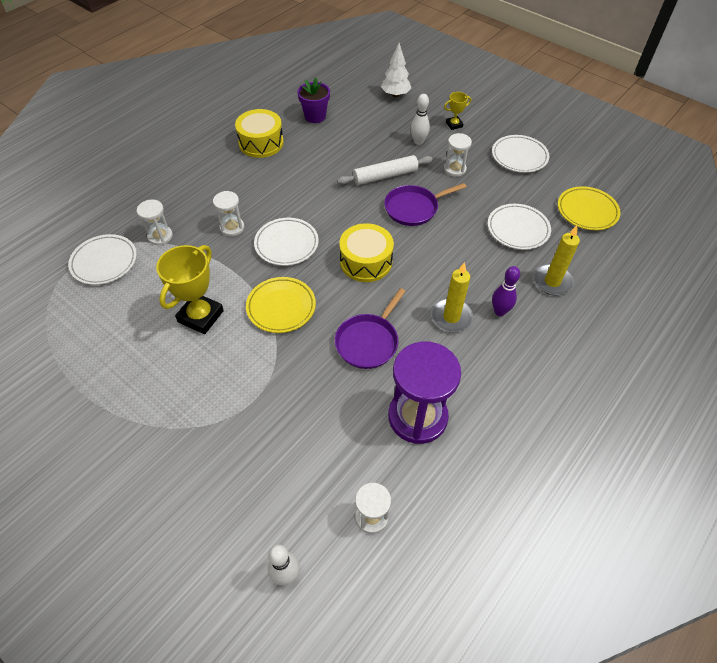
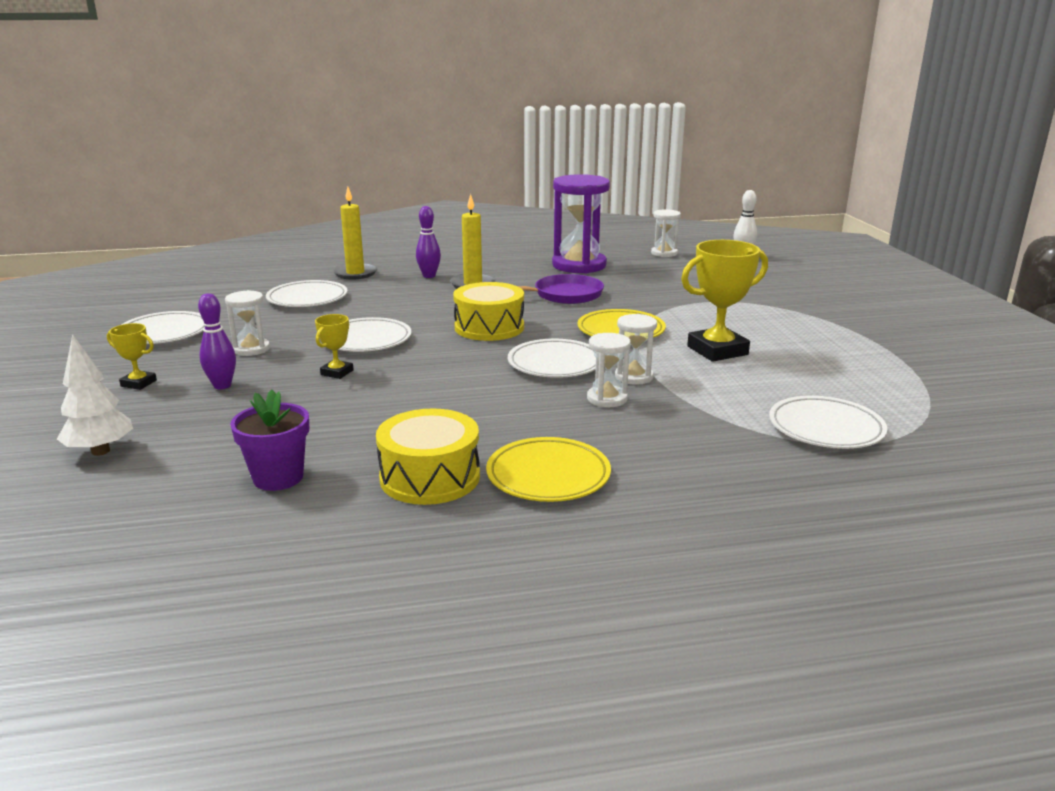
camera: 140 degrees left, 30 degrees down
white hourglass [137,199,173,245] -> white hourglass moved to [615,314,657,385]
white rolling pin [337,155,433,185] -> yellow trophy [315,314,354,379]
purple pan [384,183,466,226] -> white plate [338,317,411,352]
white bowling pin [411,94,430,145] -> purple bowling pin [198,293,236,389]
yellow plate [558,186,621,230] -> yellow plate moved to [486,437,611,502]

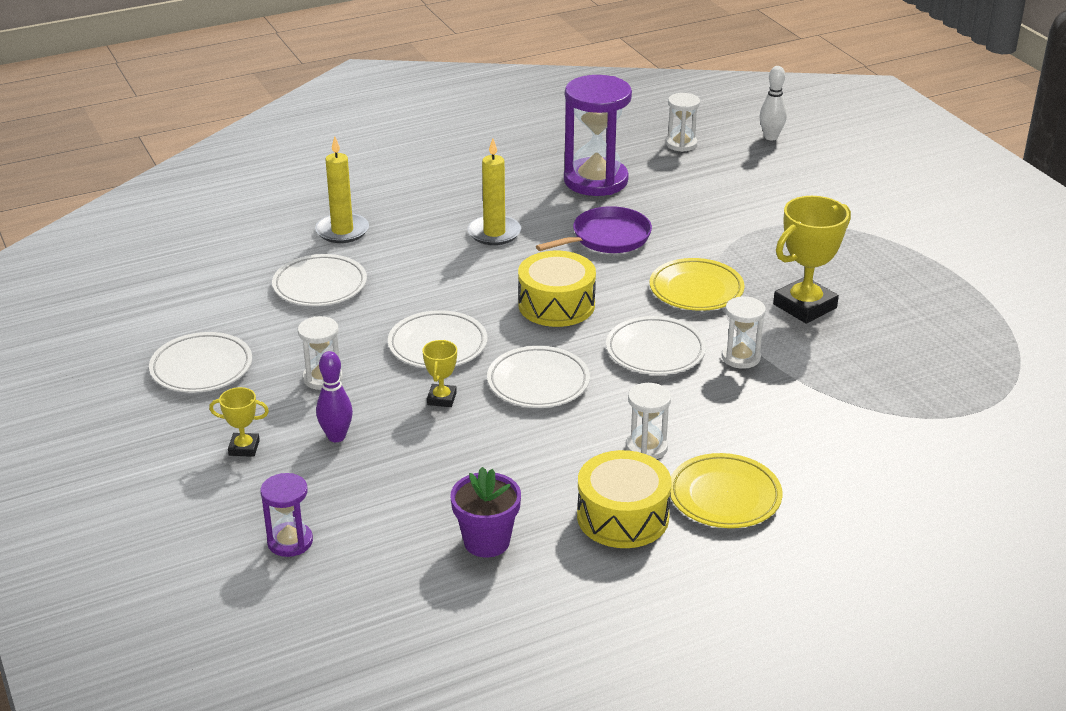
camera: 15 degrees left, 10 degrees up
white tree [57,334,133,456] -> purple hourglass [260,473,313,557]
purple bowling pin [416,206,441,278] -> none
white hourglass [587,333,631,407] -> white hourglass moved to [626,383,671,459]
white plate [769,396,887,449] -> white plate moved to [487,346,590,408]

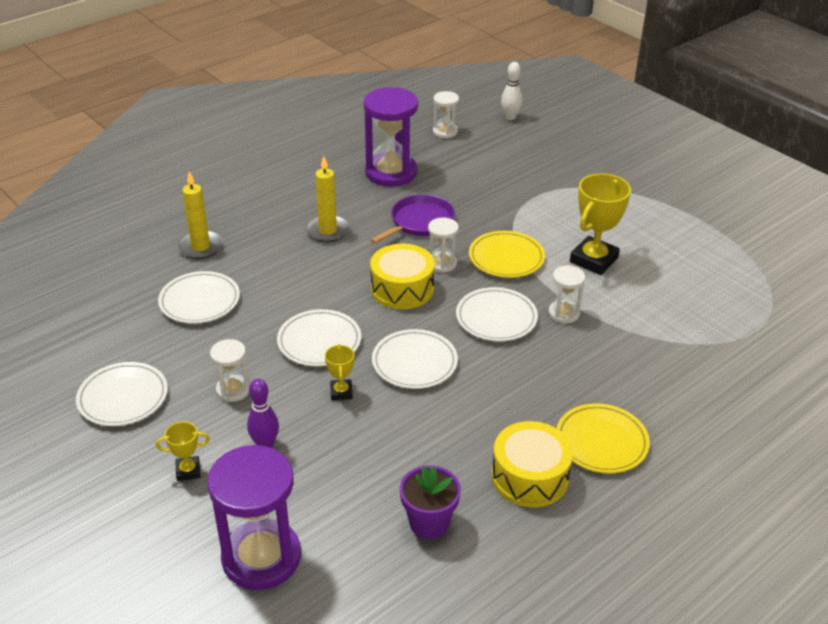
camera: 15 degrees left, 5 degrees up
purple hourglass [260,473,313,557] -> purple hourglass [207,445,301,590], size x1.97
white hourglass [626,383,671,459] -> white hourglass moved to [428,217,459,273]

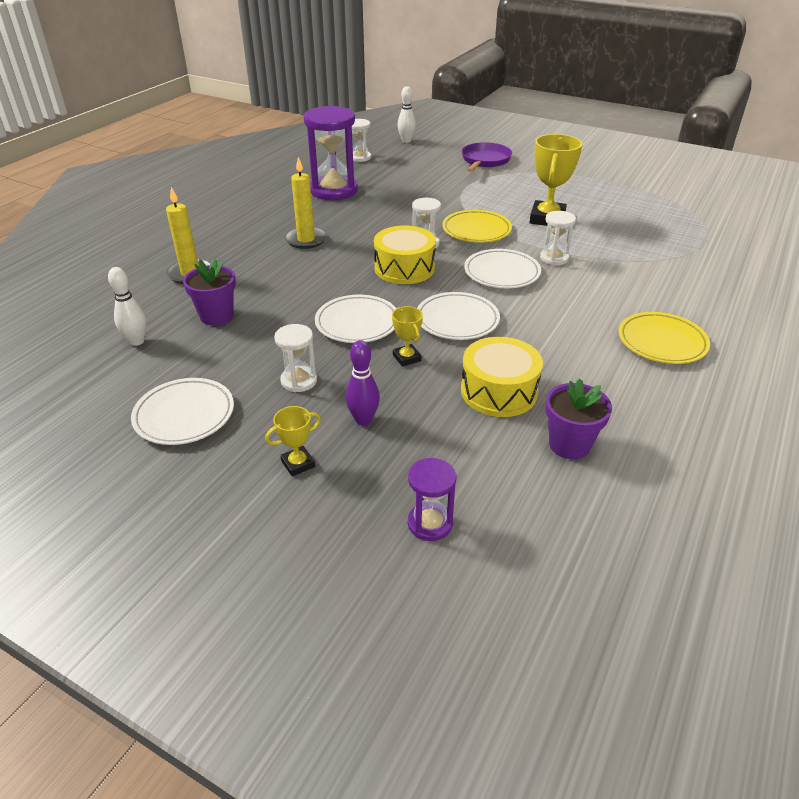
camera: 20 degrees left, 0 degrees up
white plate [158,271,240,324] -> purple flower pot [183,259,236,325]
purple hourglass [207,445,301,590] -> purple hourglass [408,458,456,541], size x0.51
purple pan [370,195,455,244] -> purple pan moved to [462,142,512,172]
yellow drum [492,421,573,508] -> yellow drum moved to [461,337,543,417]
none -> white bowling pin [108,267,147,346]

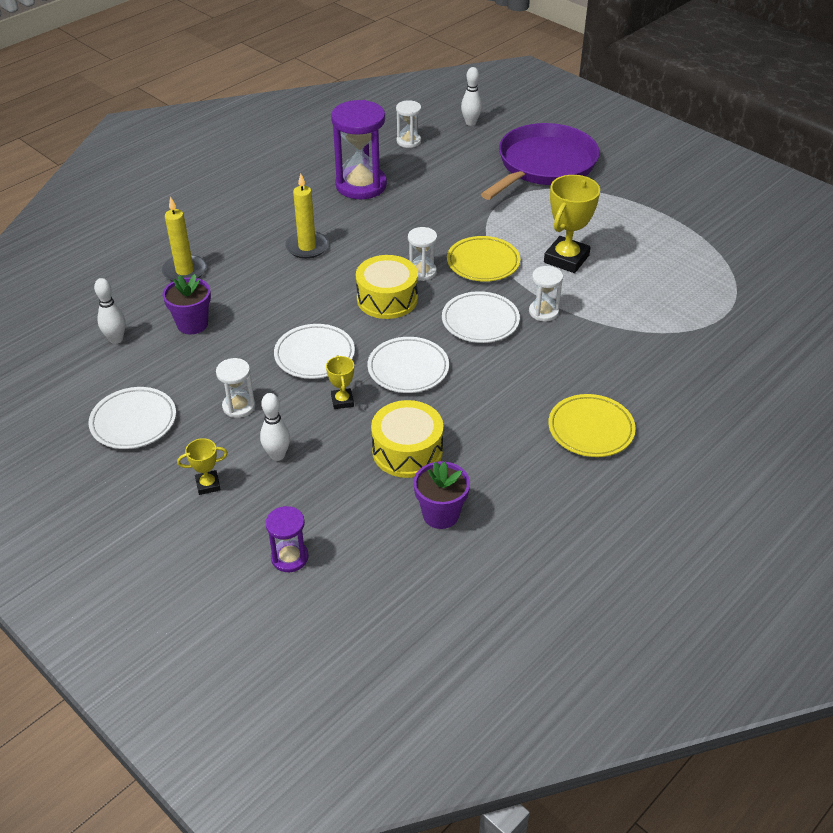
camera: 15 degrees right, 5 degrees up
purple bowling pin [346,340,380,425] -> white bowling pin [260,393,290,461]
purple pan [462,142,512,172] -> purple pan [481,123,600,200], size x1.74

